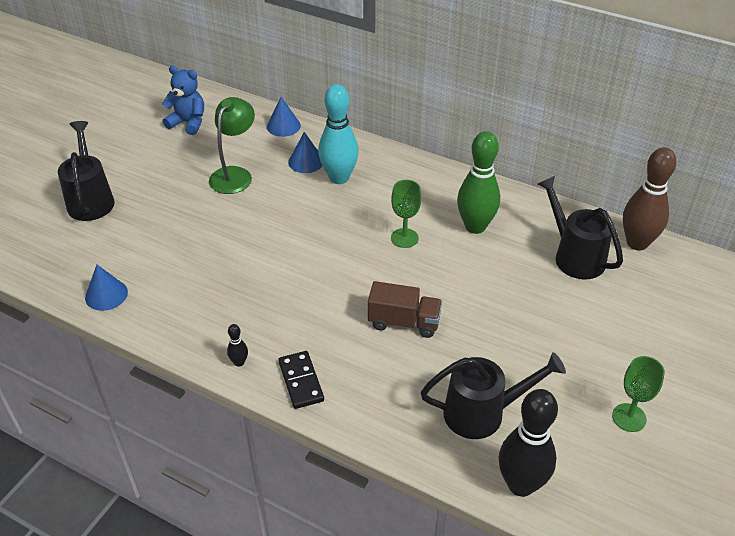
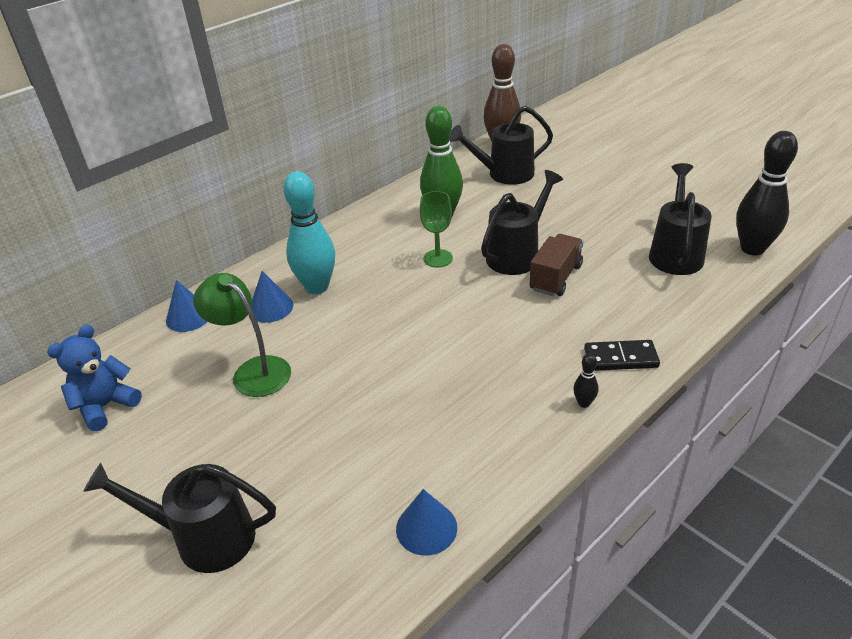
camera: 70 degrees left, 5 degrees down
green goblet [612,356,665,432] -> none
none -> black watering can [481,170,563,275]

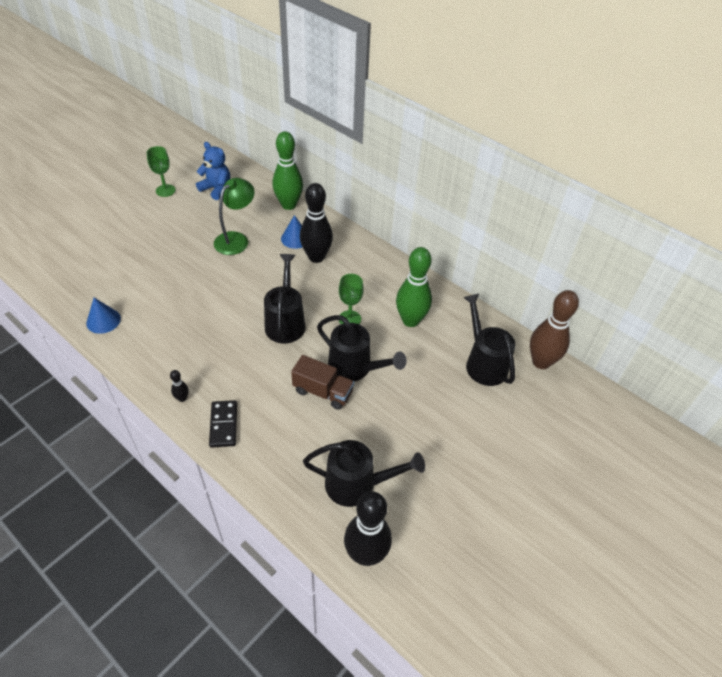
camera: 80 degrees right, 10 degrees up
black watering can [83,463,276,573] -> black watering can moved to [264,254,305,344]
blue cone [166,280,208,332] -> green bowling pin [272,131,303,210]
turquoise bowling pin [284,171,335,294] -> black bowling pin [300,183,333,263]
none -> green goblet [147,146,176,197]

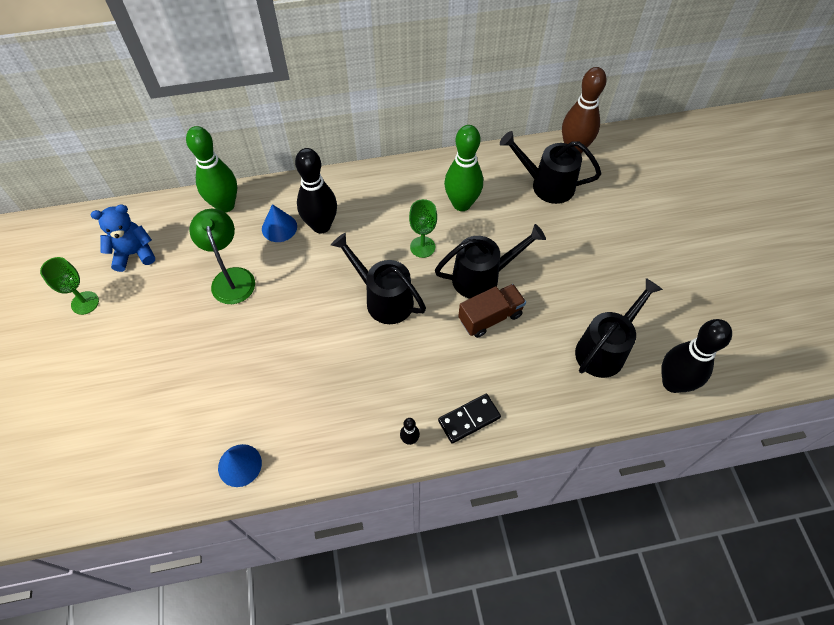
camera: 50 degrees left, 10 degrees up
black domino [209,400,237,448] -> black domino turned 60 degrees counterclockwise [438,394,501,443]

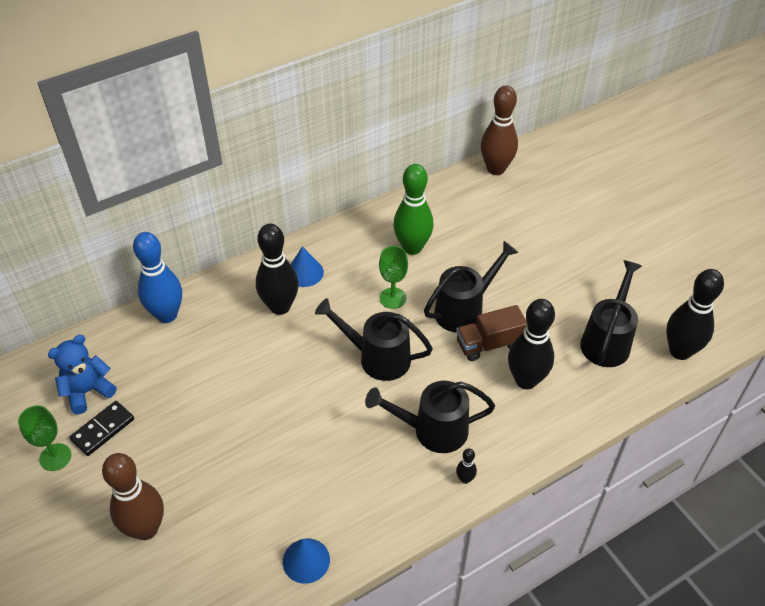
camera: 20 degrees left, 10 degrees down
green bowling pin [186,126,237,213] -> blue bowling pin [133,232,182,323]
green lamp [189,209,255,304] -> none
blue cone [262,204,297,242] -> blue cone moved to [291,246,324,287]
black domino [438,394,501,443] -> black domino moved to [70,401,134,456]
brown truck [458,284,526,338] -> brown truck turned 150 degrees counterclockwise [456,305,527,361]
black watering can [500,131,601,204] -> black watering can moved to [365,381,495,453]
none -> brown bowling pin [102,453,164,540]
none -> black bowling pin [508,299,555,389]

